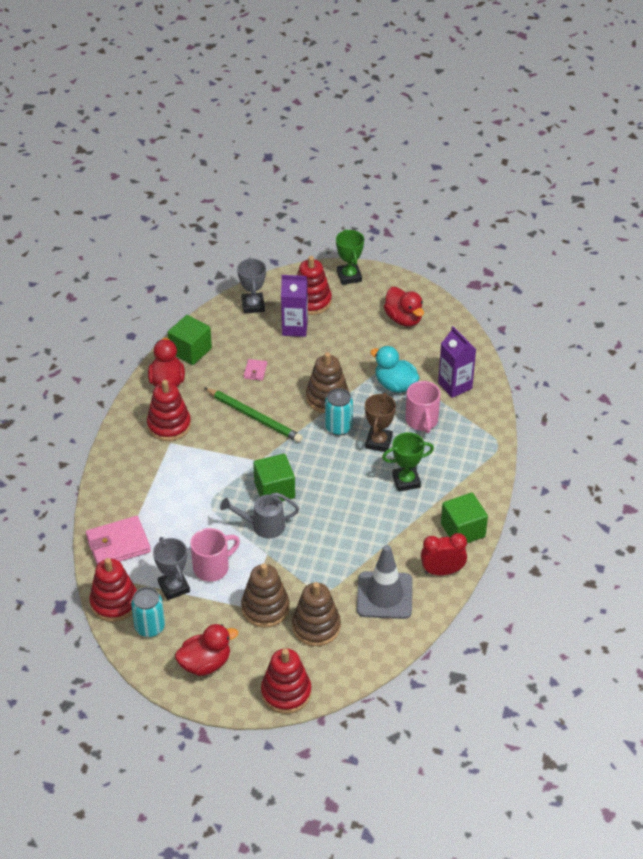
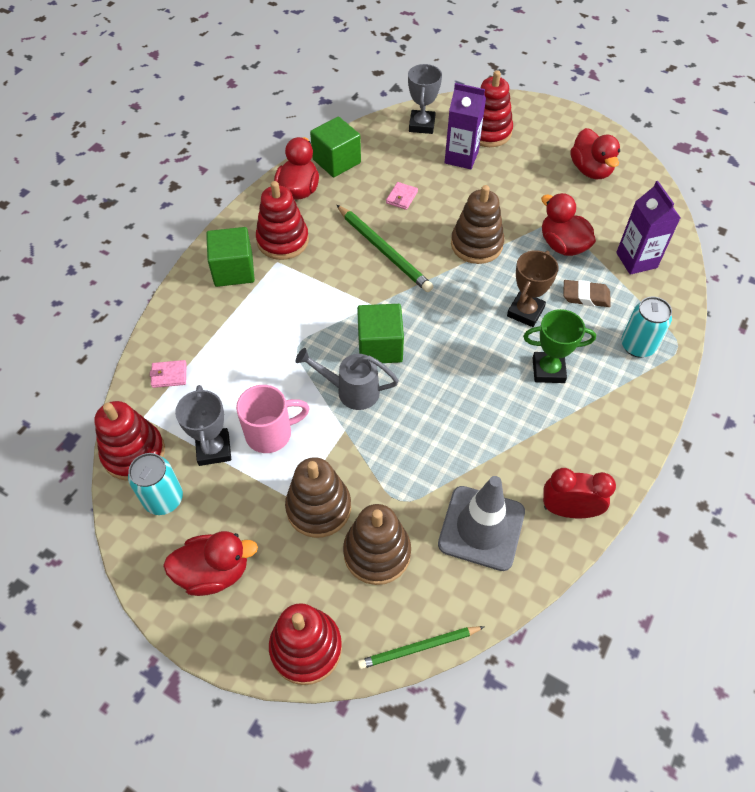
camera: 15 degrees right, 10 degrees up
pink wallet [86,516,151,565] -> pink wallet [150,360,187,388], size x0.49
turquoise can [325,388,353,436] -> turquoise can moved to [621,297,672,357]
green trophy [336,229,364,285] -> none
turquoise duck [370,346,419,393] -> red duck [541,193,596,256]
pink mug [405,381,441,433] -> brown eraser [563,280,611,307]
green cube [441,492,488,543] -> green cube moved to [206,227,255,287]
none -> green pencil [357,626,485,669]

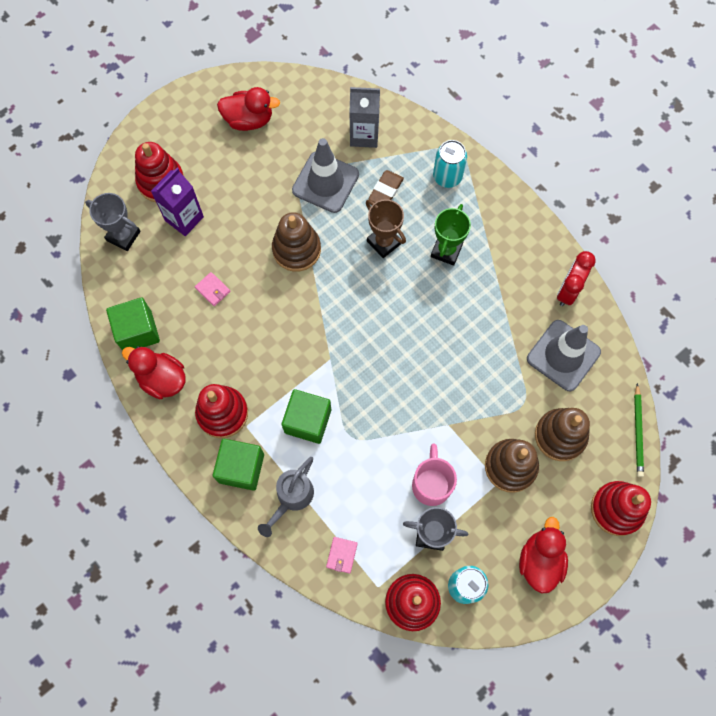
camera: 70 degrees left, 15 degrees up
grey watering can [296,348,399,410] -> grey watering can moved to [258,457,314,537]
green pencil [337,205,434,292] -> none
green cube [357,304,404,363] -> green cube moved to [281,389,331,444]
red duck [541,193,596,256] -> grey traffic cone [292,138,359,213]
purple carton [616,181,681,275] -> grey carton [349,87,380,148]

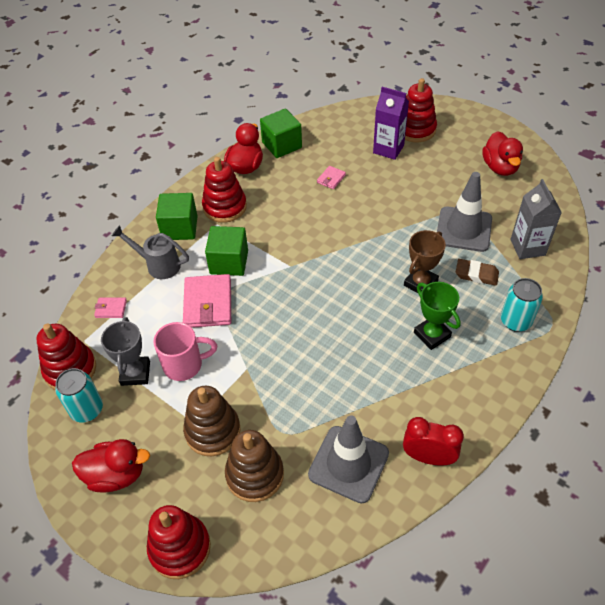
camera: 80 degrees right, 20 degrees down
grey trophy [85,193,140,251] -> none
brown stacking toy [272,212,321,272] -> none
green trophy [431,204,471,266] -> green trophy turned 45 degrees clockwise [414,282,461,350]
green pencil [634,383,644,477] -> none
none -> pink wallet [183,274,231,328]

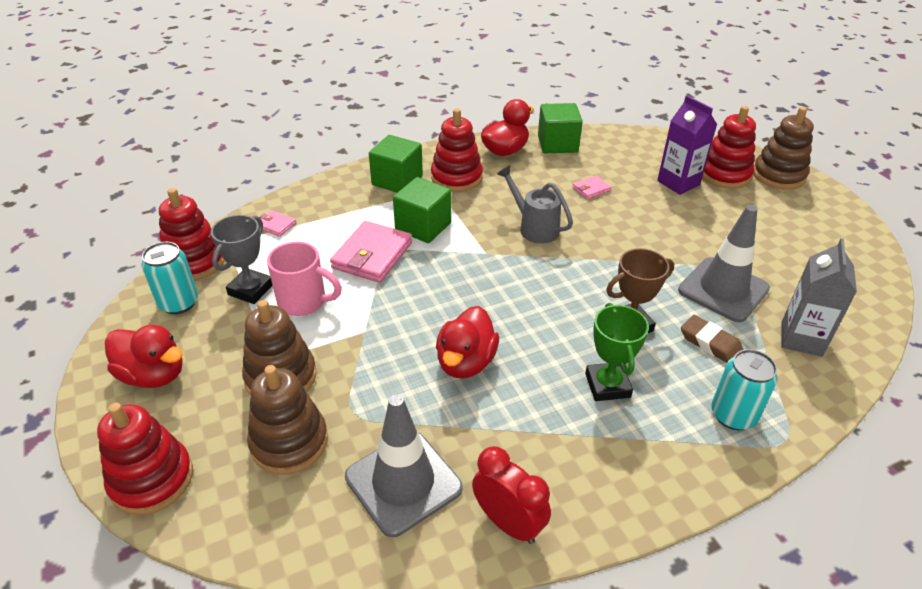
camera: 25 degrees right, 10 degrees down
grey watering can [112,225,189,279] -> grey watering can moved to [497,165,573,244]
red duck [482,131,523,176] -> red duck moved to [436,306,499,379]
none -> brown stacking toy [753,107,814,190]

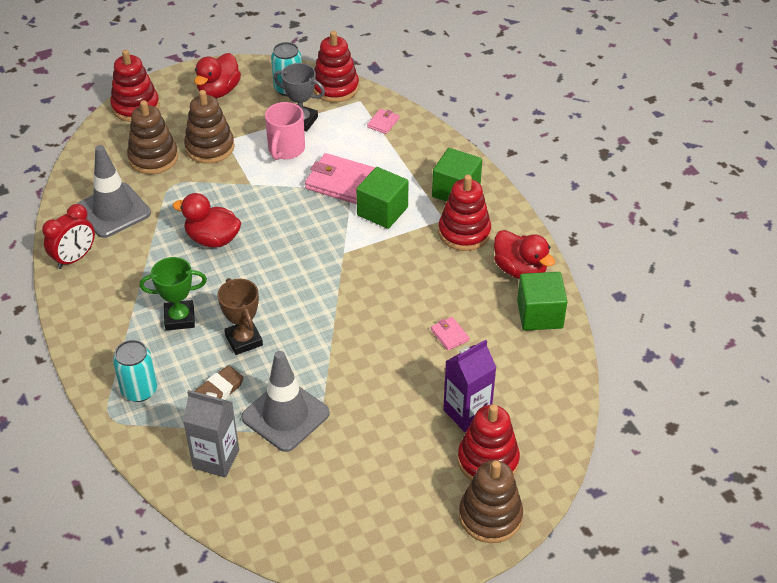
camera: 90 degrees right, 5 degrees up
grey watering can [497,165,573,244] -> none

